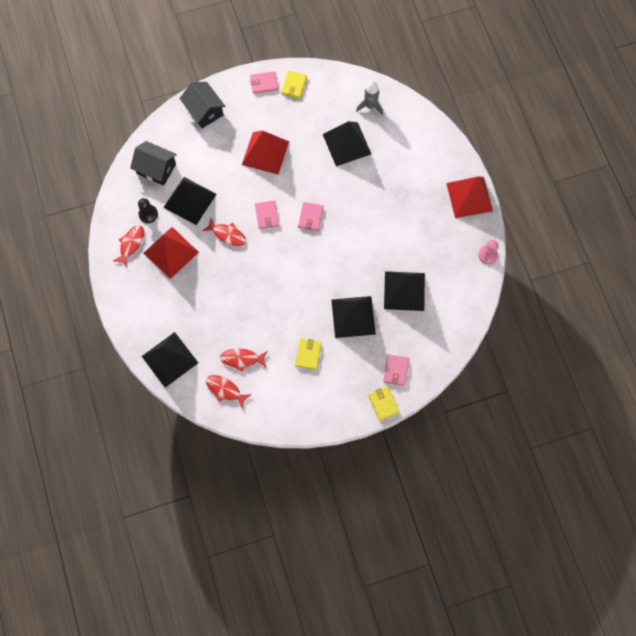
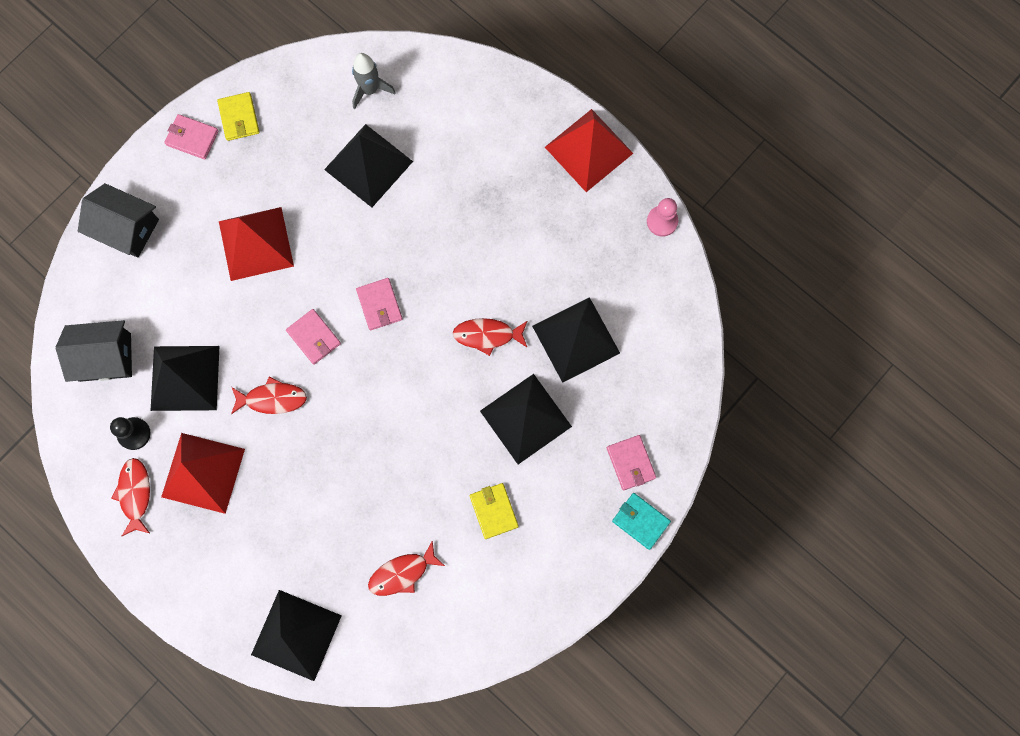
camera: 30 degrees left, 5 degrees up
red fish [206,375,252,409] -> red fish moved to [453,318,527,356]
pink wallet [250,71,278,94] -> pink wallet turned 60 degrees clockwise [164,114,219,160]
yellow wallet [368,386,400,421] -> turquoise wallet [612,493,671,550]

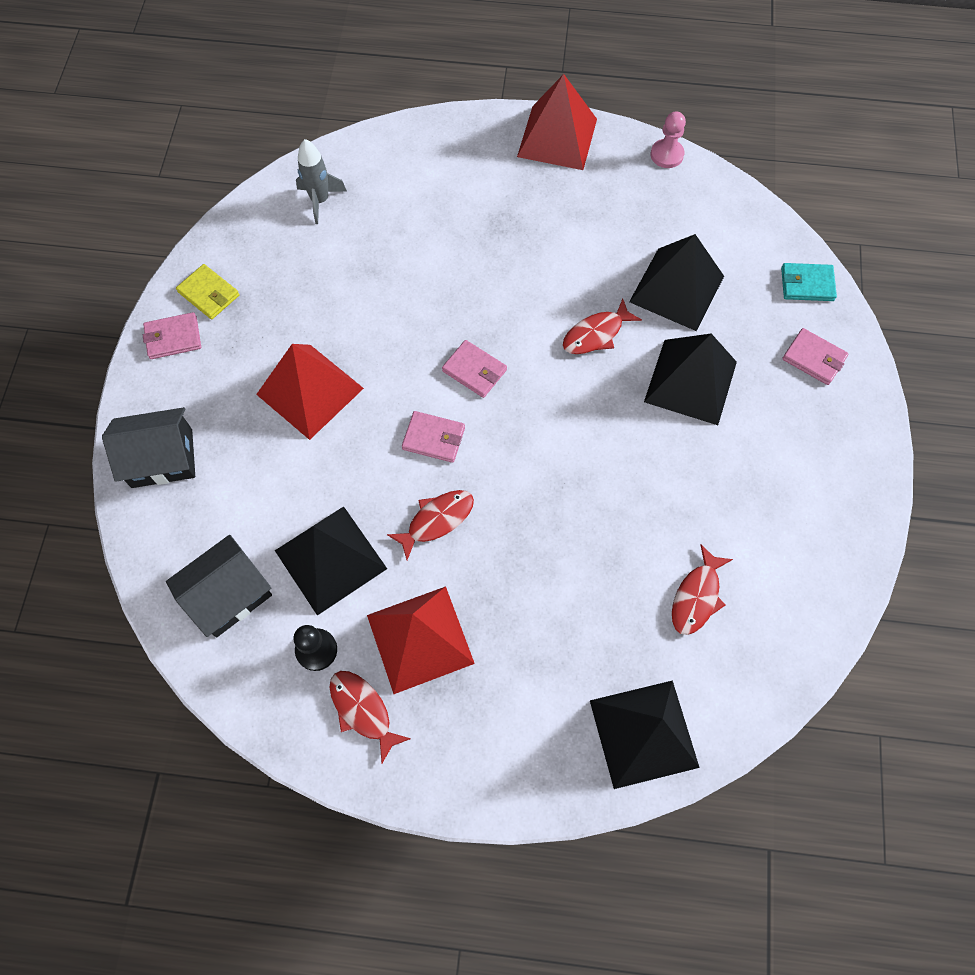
camera: 35 degrees left, 10 degrees down
black pyramid [324,124,413,207] -> none
yellow wallet [470,483,519,539] -> none
turquoise wallet [612,493,671,550] -> turquoise wallet moved to [781,263,837,301]

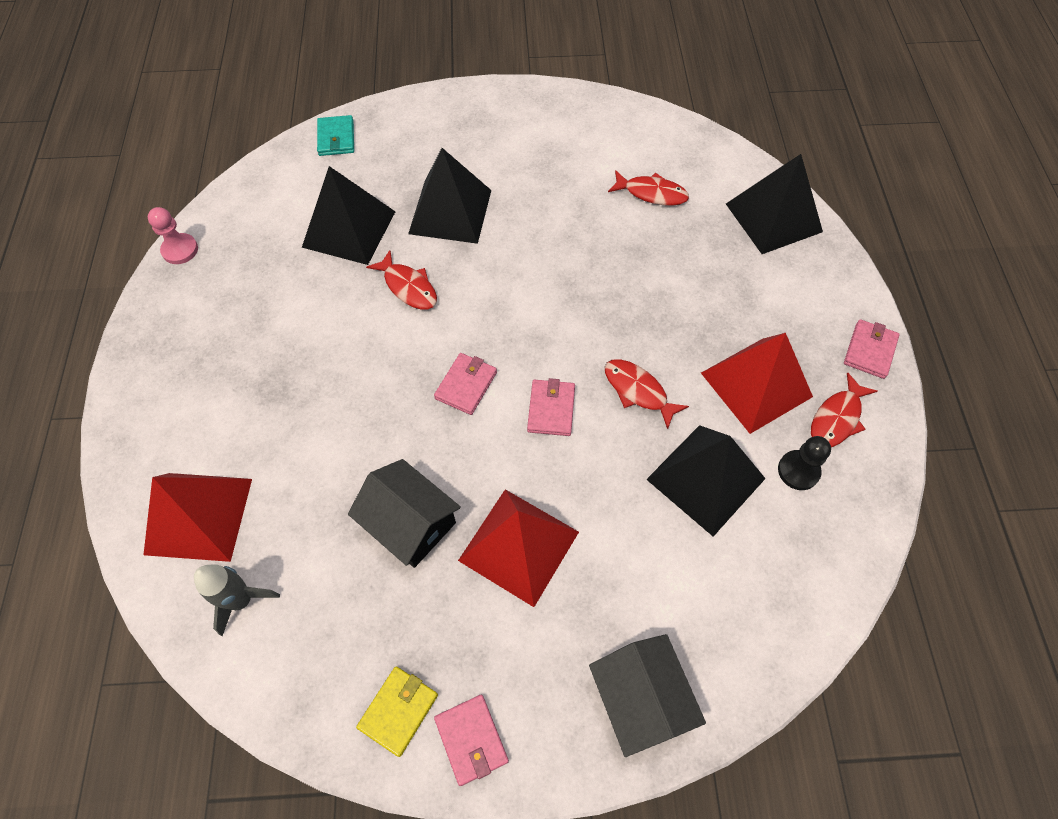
camera: 100 degrees left, 5 degrees down
black house [166,535,272,638] -> black house moved to [348,459,461,568]
red pyramid [517,74,597,170] -> red pyramid moved to [143,473,252,562]
pink wallet [782,328,849,385] -> pink wallet moved to [844,319,900,379]

